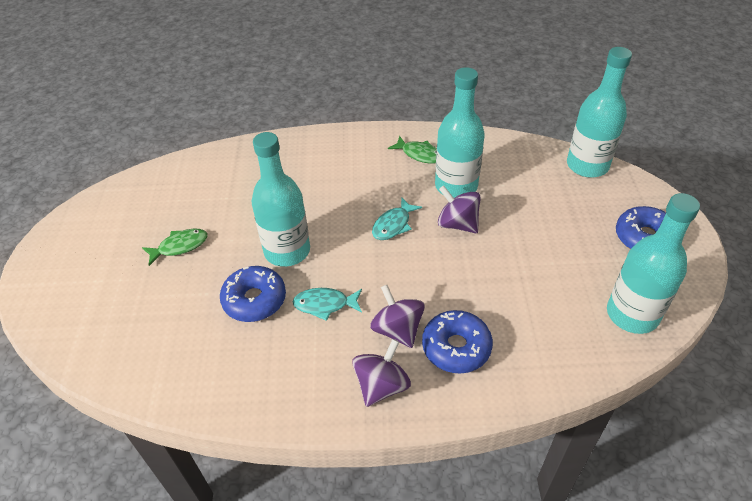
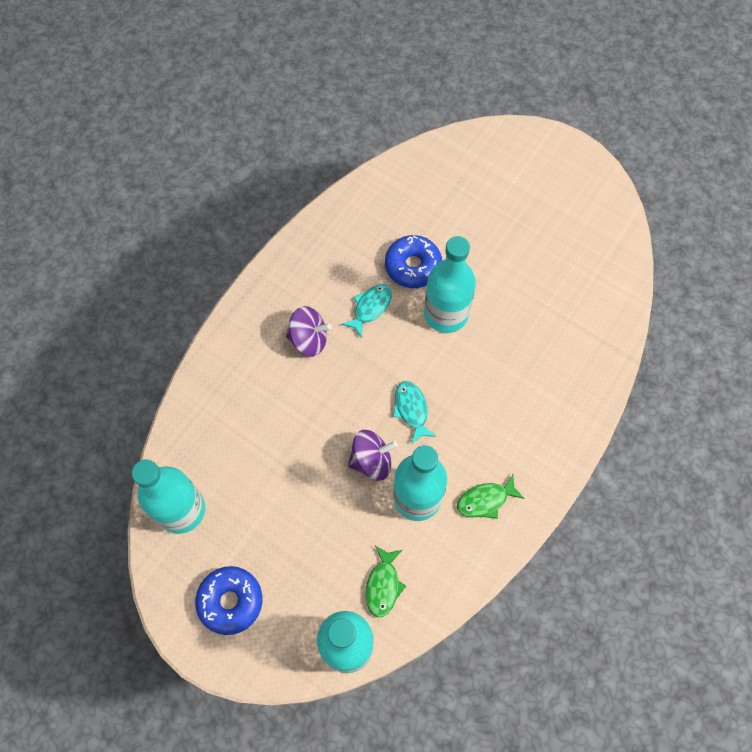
camera: 125 degrees right, 20 degrees up
green fish [142,229,208,266] -> green fish moved to [366,546,406,617]
purple spinning top [352,339,411,407] -> none
blue donut [422,310,493,374] -> none

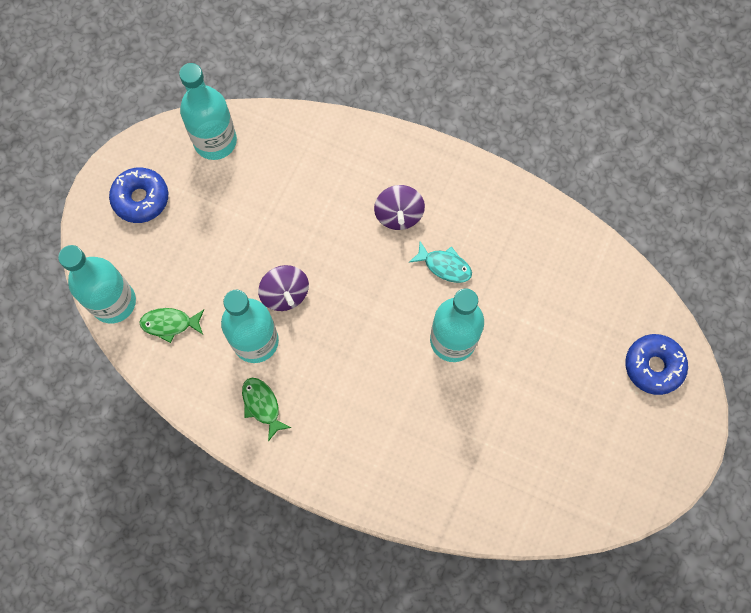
camera: 80 degrees right, 5 degrees up
blue donut [385,235,442,288] -> blue donut moved to [625,334,688,395]
turquoise fish [393,381,436,444] -> none

